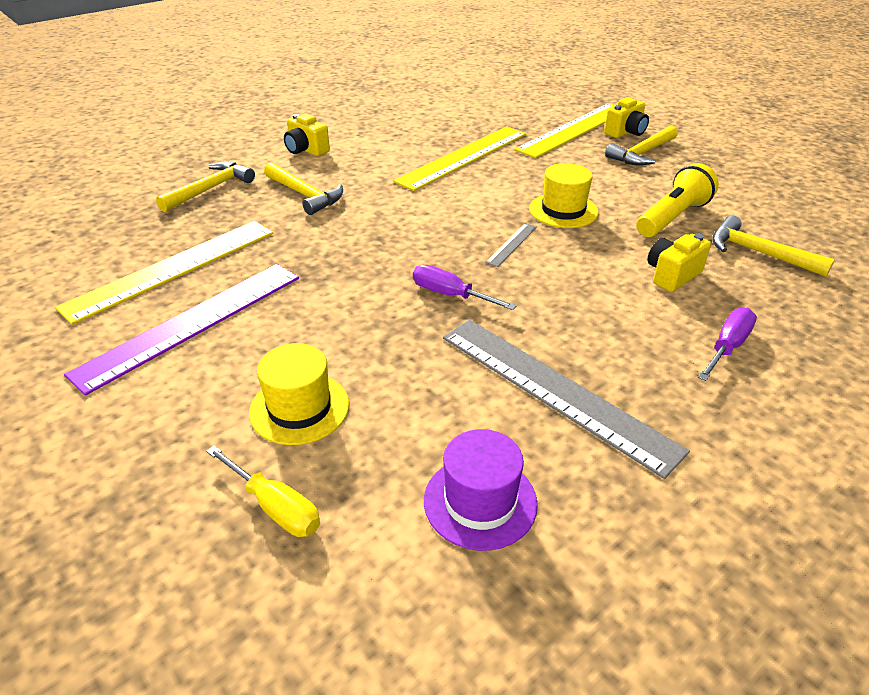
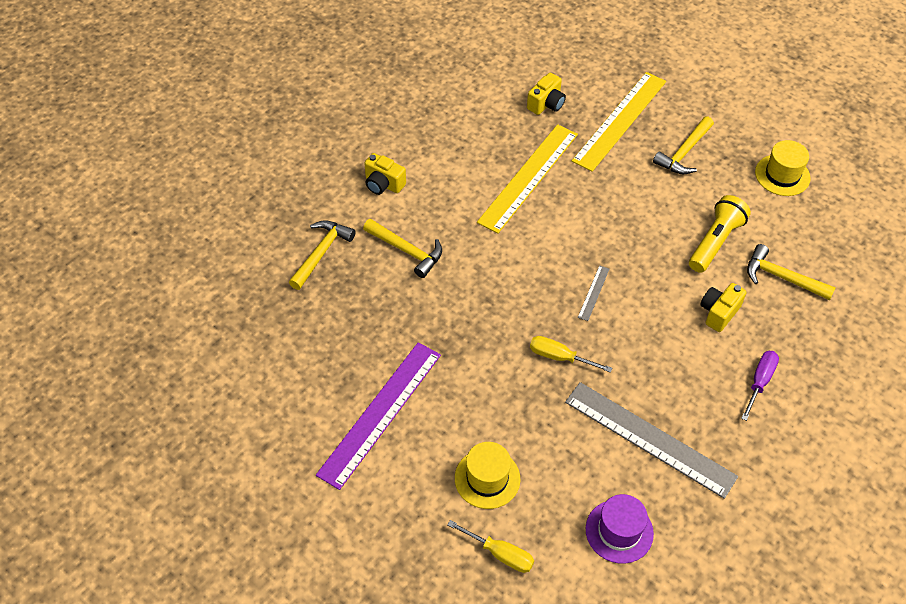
camera: 10 degrees left, 15 degrees up
yellow ruler [55,221,273,325] -> none
purple screwdriver [413,265,516,310] -> yellow screwdriver [530,336,612,373]
yellow hat [529,163,599,228] -> yellow hat moved to [755,140,811,196]
yellow camera [604,97,649,138] -> yellow camera moved to [527,73,566,115]

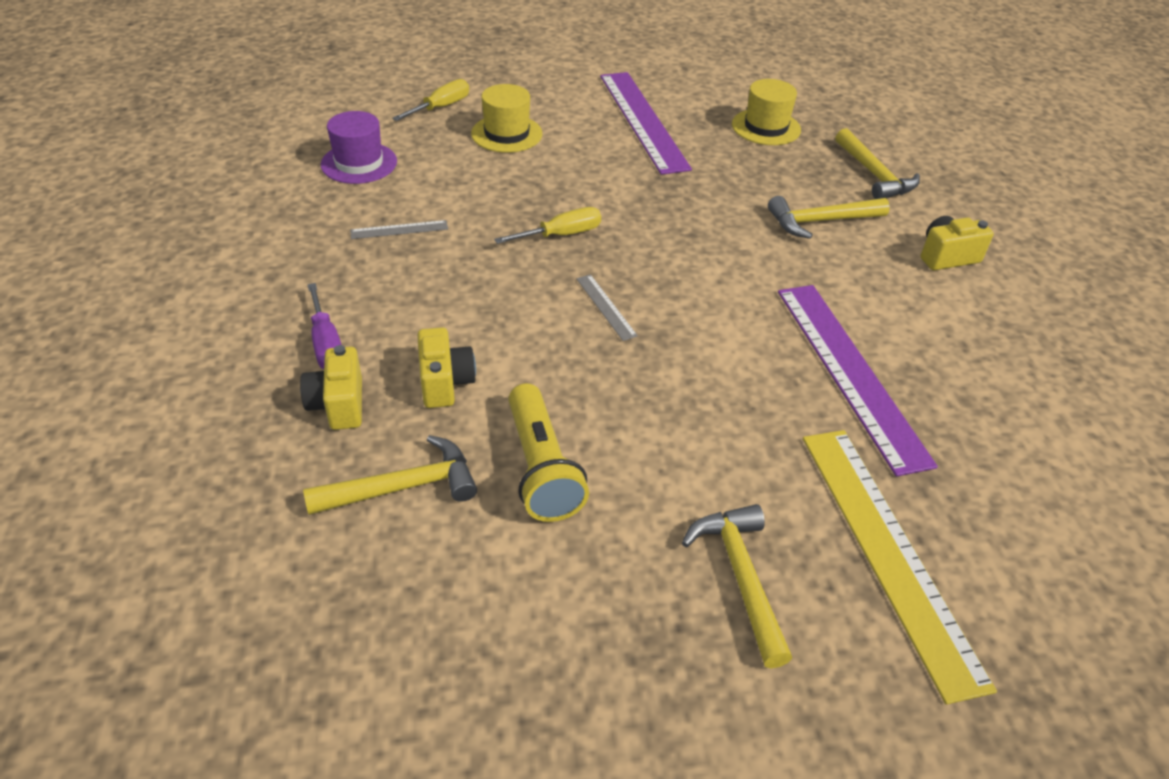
camera: 130 degrees right, 10 degrees down
yellow screwdriver [447,520,534,573] -> yellow screwdriver turned 150 degrees clockwise [392,79,469,121]
yellow ruler [477,124,578,233] -> purple ruler [778,285,938,476]
yellow camera [527,73,566,115] -> yellow camera moved to [300,345,362,430]
grey ruler [565,382,738,499] -> grey ruler [350,220,448,239], size x0.41
yellow hat [755,140,811,196] -> yellow hat moved to [732,79,801,145]

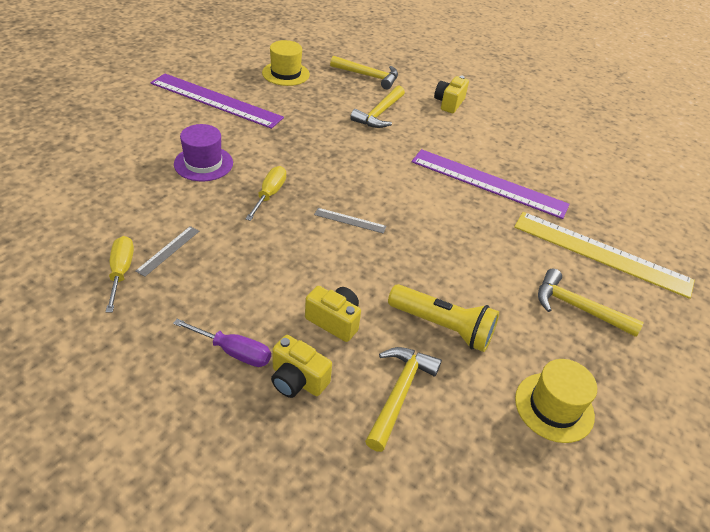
camera: 50 degrees left, 0 degrees up
purple hat [321,111,397,184] -> purple hat moved to [174,124,233,181]
yellow screwdriver [392,79,469,121] -> yellow screwdriver moved to [106,236,134,313]
yellow hat [471,84,542,153] -> yellow hat moved to [515,359,597,443]

